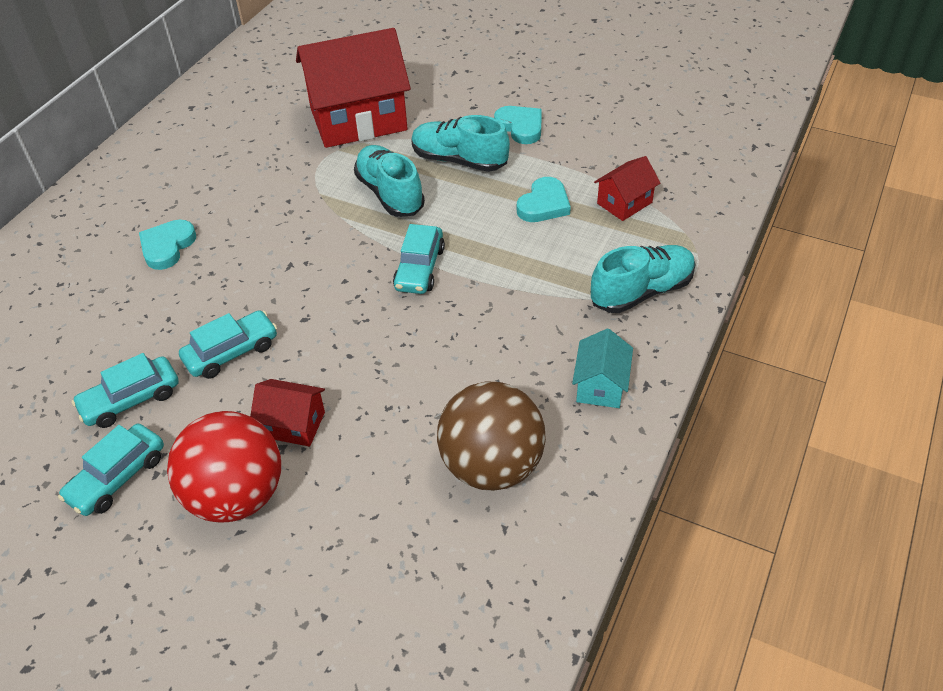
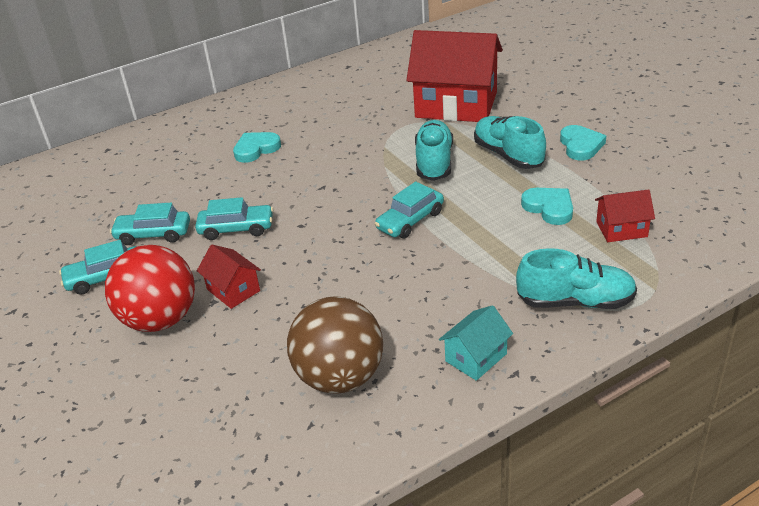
camera: 35 degrees right, 10 degrees down
turquoise heart [517,177,571,222] -> turquoise heart turned 105 degrees counterclockwise [521,188,573,225]

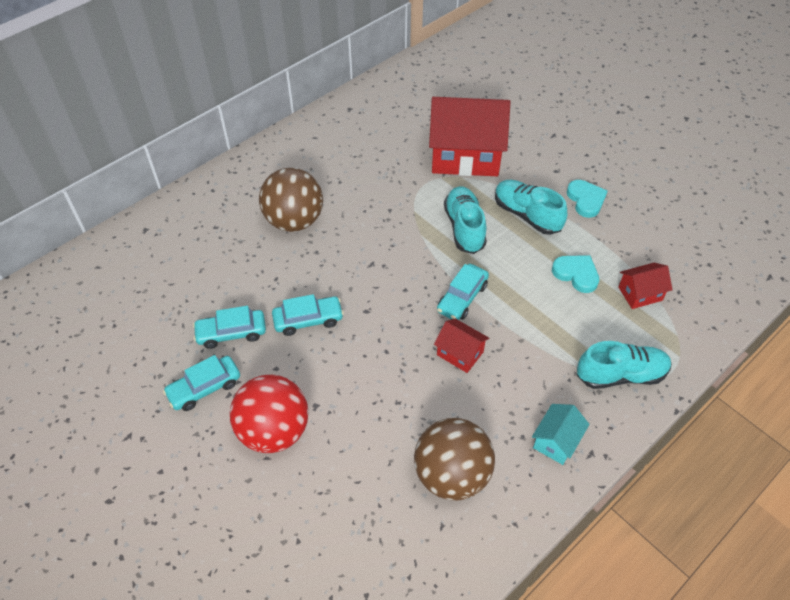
camera: 15 degrees left, 15 degrees up
red house [197,245,261,309] -> red house moved to [434,318,489,373]
turquoise heart [233,132,281,163] -> brown ball [259,168,323,232]

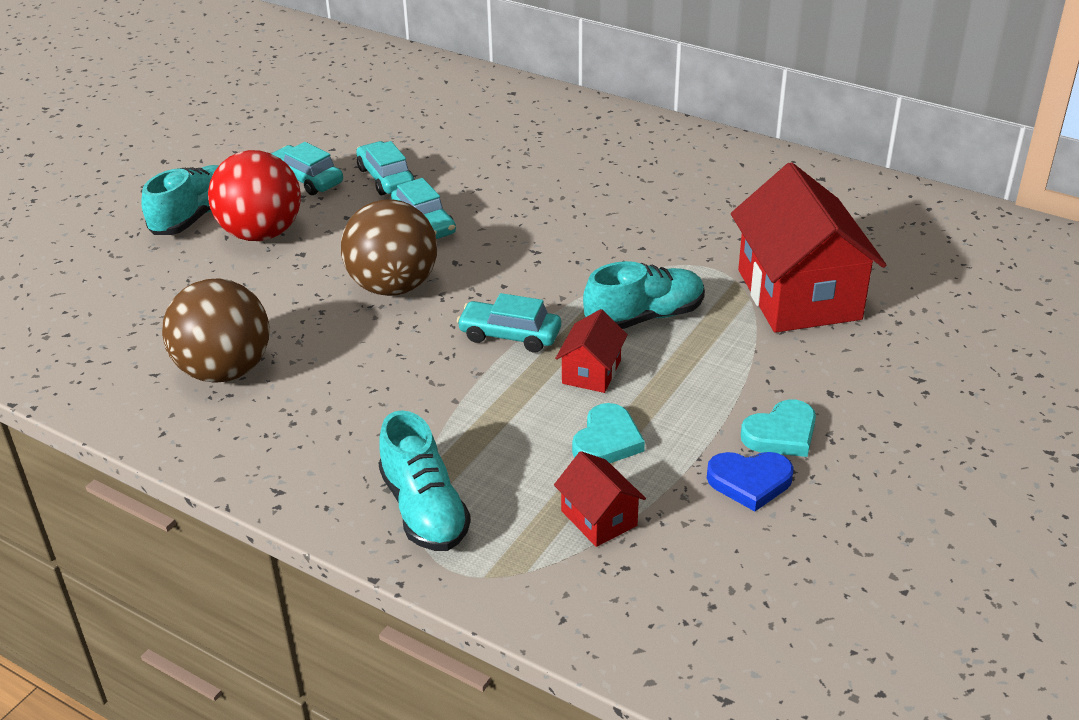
camera: 75 degrees right, 15 degrees down
brown ball [259,168,323,232] -> brown ball moved to [341,199,437,296]
red house [434,318,489,373] -> red house moved to [555,309,628,393]
turquoise shoe [495,180,567,235] -> turquoise shoe moved to [141,165,219,235]
turquoise house [532,404,590,465] -> none
none -> blue heart [707,452,794,511]

